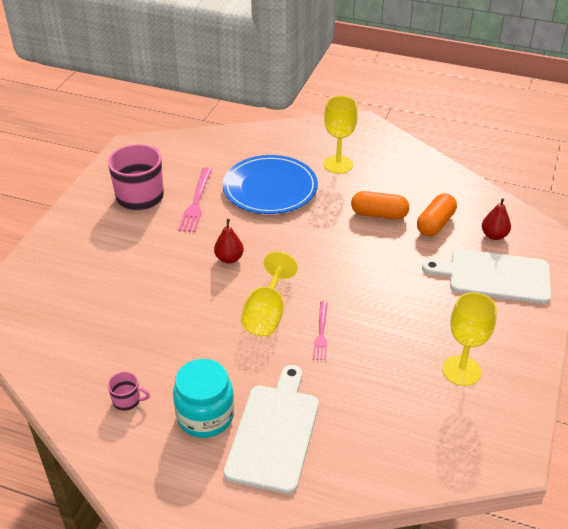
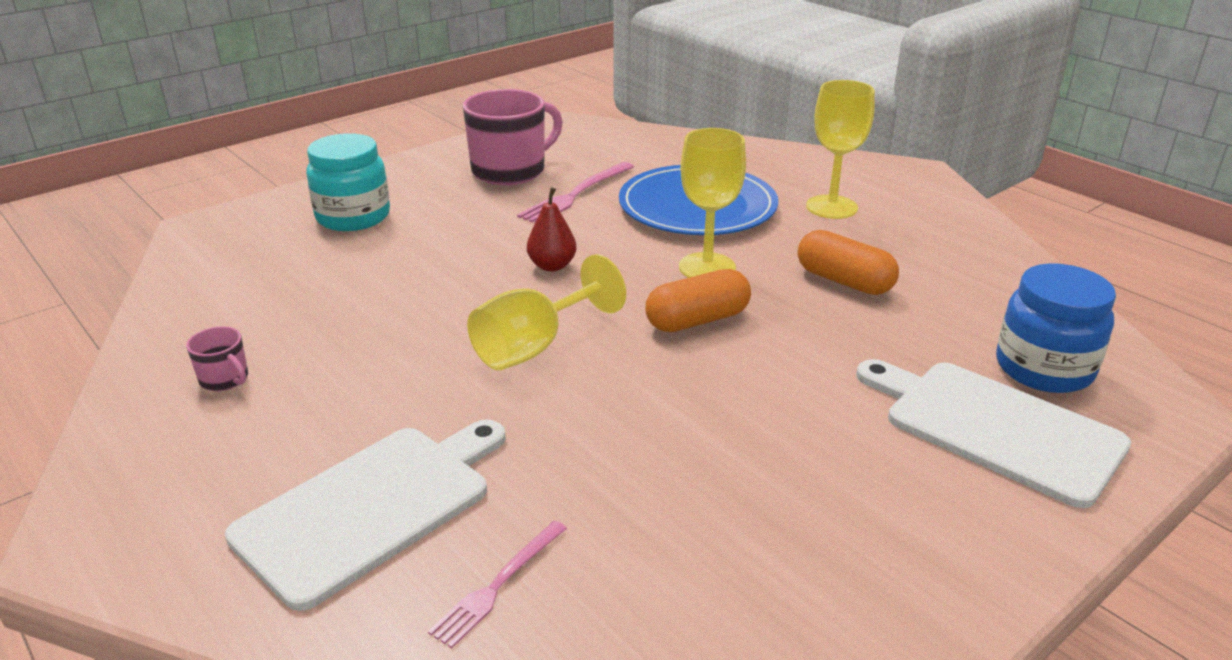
camera: 30 degrees right, 10 degrees down
turquoise jar [173,359,234,438] -> turquoise jar moved to [306,133,390,231]
pink fork [313,301,328,360] -> pink fork moved to [428,520,567,649]
orange capsule [417,193,457,236] -> orange capsule moved to [645,269,751,332]
yellow goblet [442,292,497,386] -> yellow goblet moved to [679,128,746,278]
red pear [482,198,511,240] -> blue jar [996,263,1116,393]

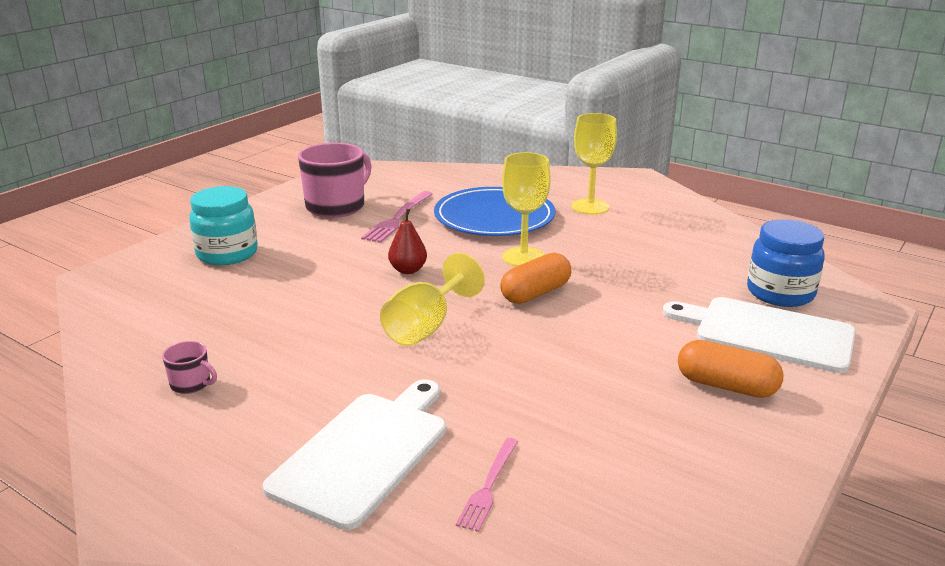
camera: 15 degrees left, 5 degrees down
orange capsule [798,230,899,295] -> orange capsule moved to [678,340,784,398]

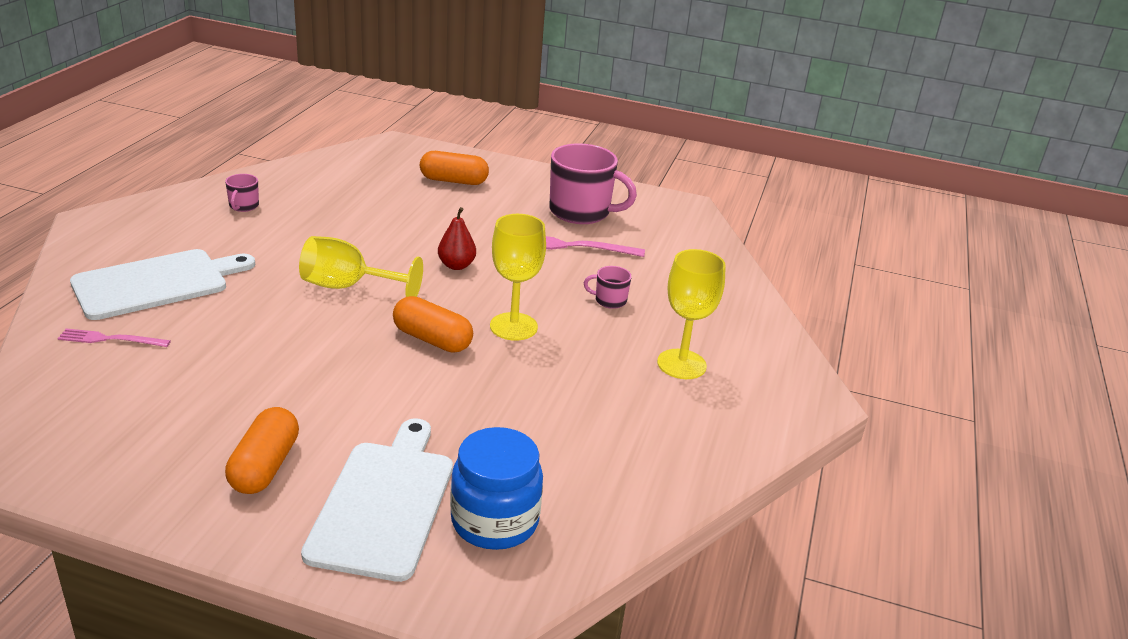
camera: 70 degrees right, 5 degrees up
turquoise jar [189,186,258,265] -> orange capsule [420,151,489,185]
white cutting board [263,379,446,530] -> white cutting board turned 45 degrees counterclockwise [70,249,255,320]
blue plate [434,187,555,236] -> pink mug [584,266,631,309]

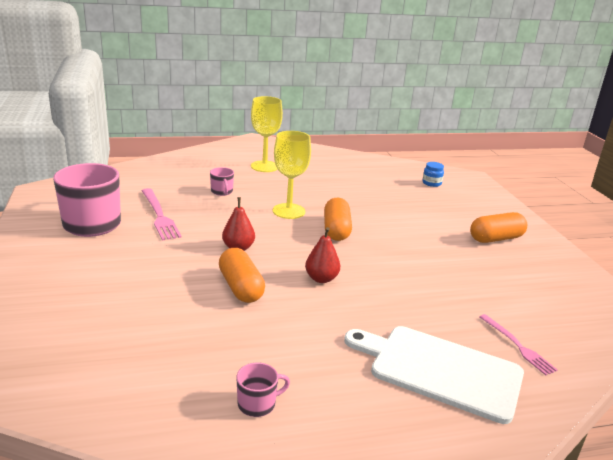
camera: 120 degrees left, 5 degrees down
yellow goblet [299,236,423,297] -> red pear [305,227,340,283]
white cutting board [301,418,453,582] -> none
orange capsule [420,151,489,185] -> orange capsule moved to [219,248,265,303]
blue jar [450,427,543,550] -> blue jar [422,162,444,187], size x0.48

